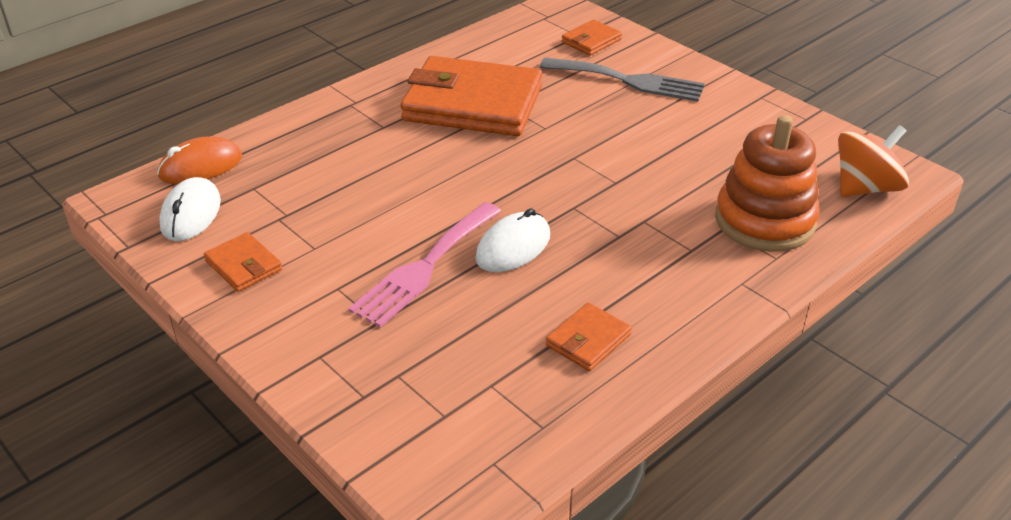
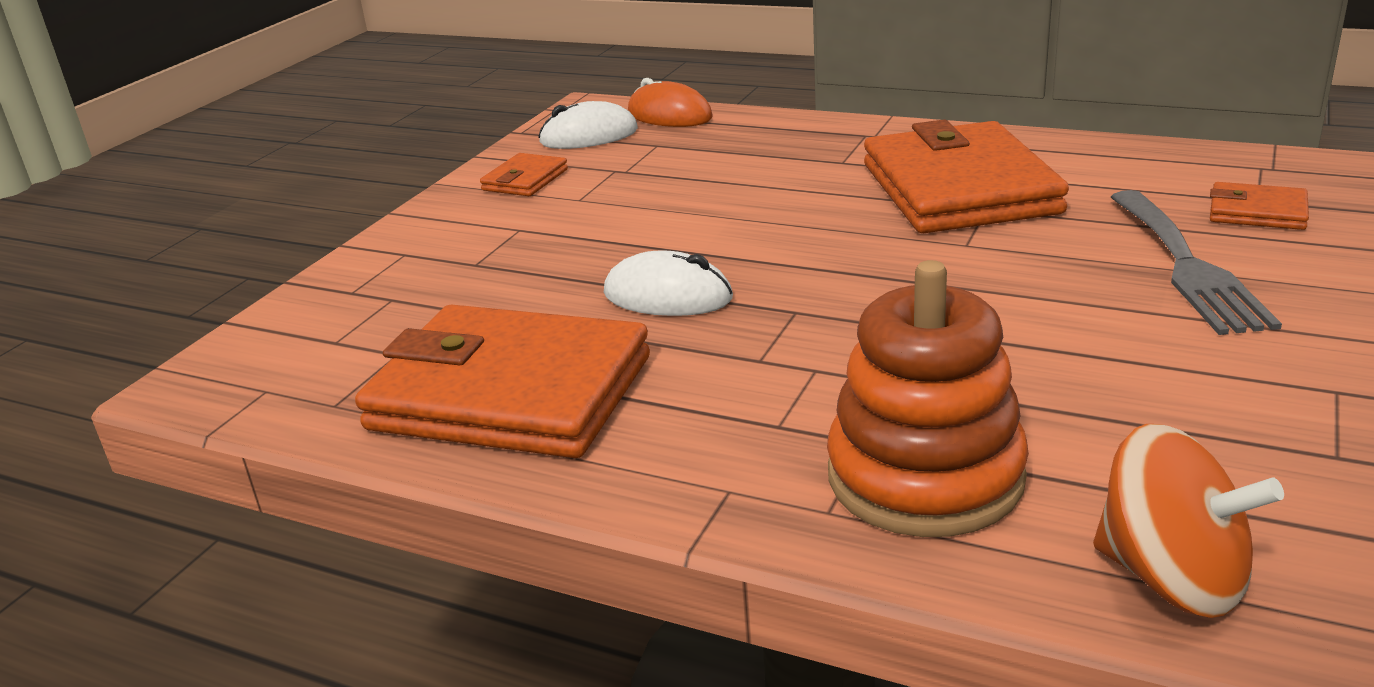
camera: 70 degrees right, 10 degrees down
pink fork [348,202,501,328] -> none
orange wallet [546,302,632,371] -> orange wallet [355,305,650,458], size x2.29

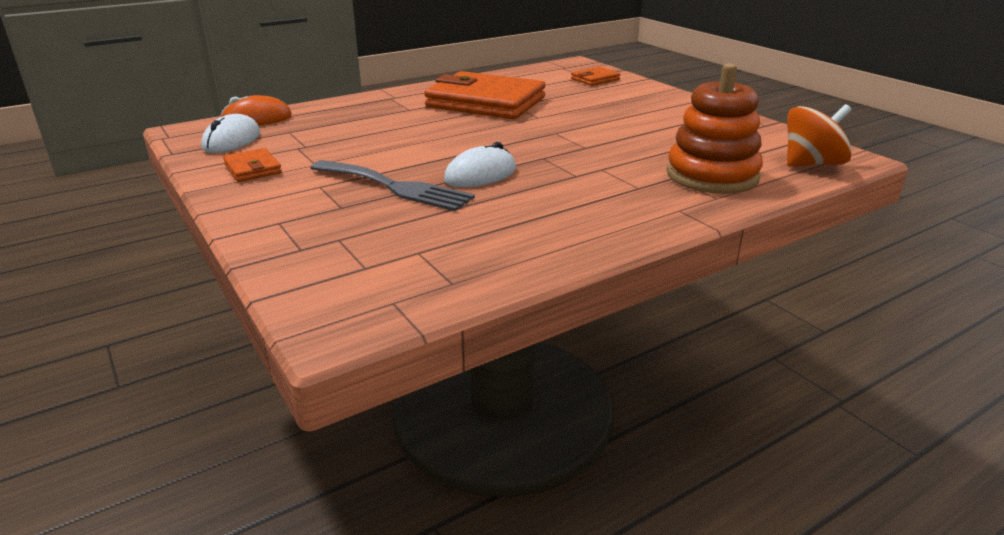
camera: 60 degrees left, 0 degrees up
orange wallet [355,305,650,458] -> none
grey fork [1111,190,1282,335] -> grey fork moved to [310,160,475,211]

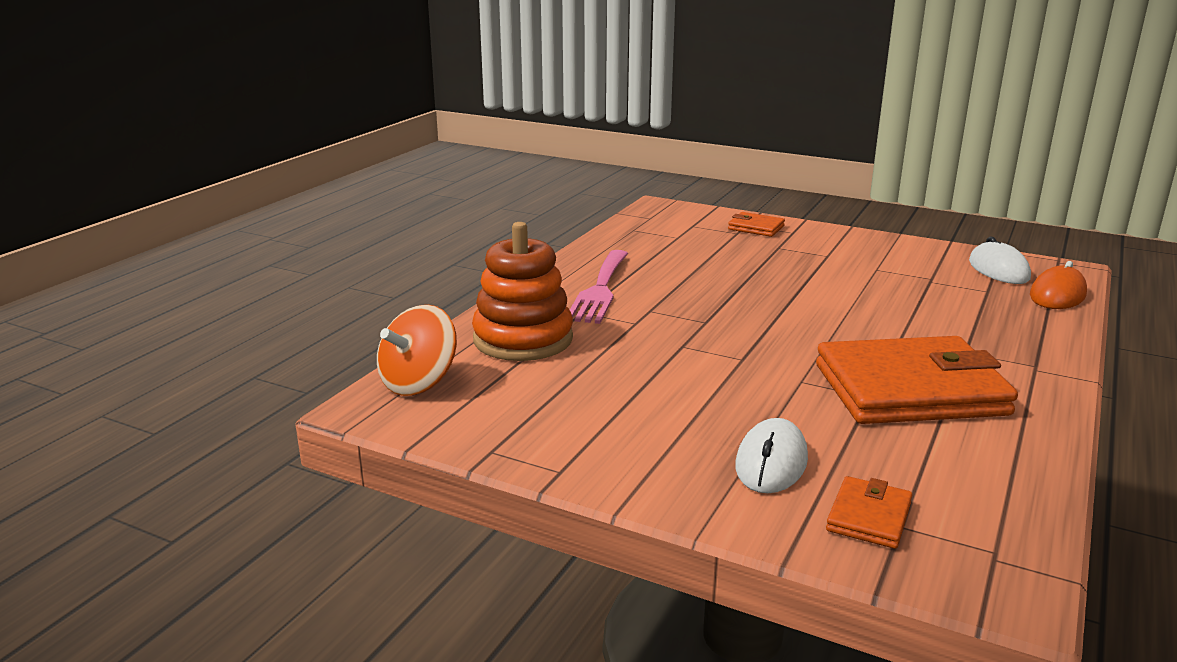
camera: 150 degrees right, 5 degrees down
orange wallet [223,148,282,182] -> orange wallet moved to [728,212,785,237]
grey fork [310,160,475,211] -> none
white mouse [444,142,516,187] -> white mouse moved to [735,418,808,493]
none -> pink fork [570,250,628,324]

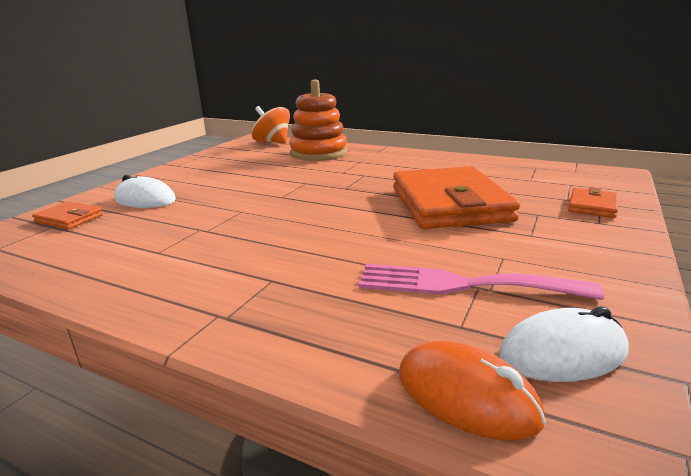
camera: 90 degrees right, 0 degrees up
pink fork [570,250,628,324] -> pink fork moved to [359,264,604,300]
orange wallet [816,336,1018,424] -> orange wallet moved to [393,166,520,229]

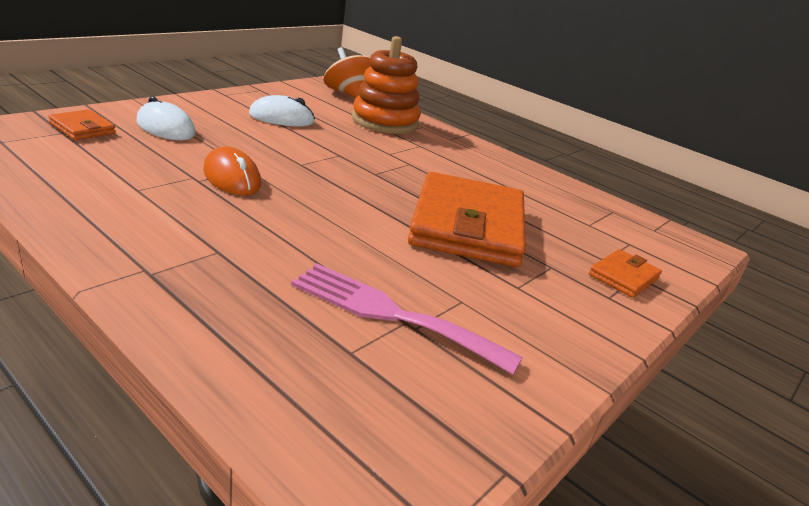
camera: 10 degrees right, 5 degrees up
orange mouse [399,341,546,440] -> orange mouse moved to [203,146,261,195]
white mouse [499,306,629,382] -> white mouse moved to [249,95,315,126]

